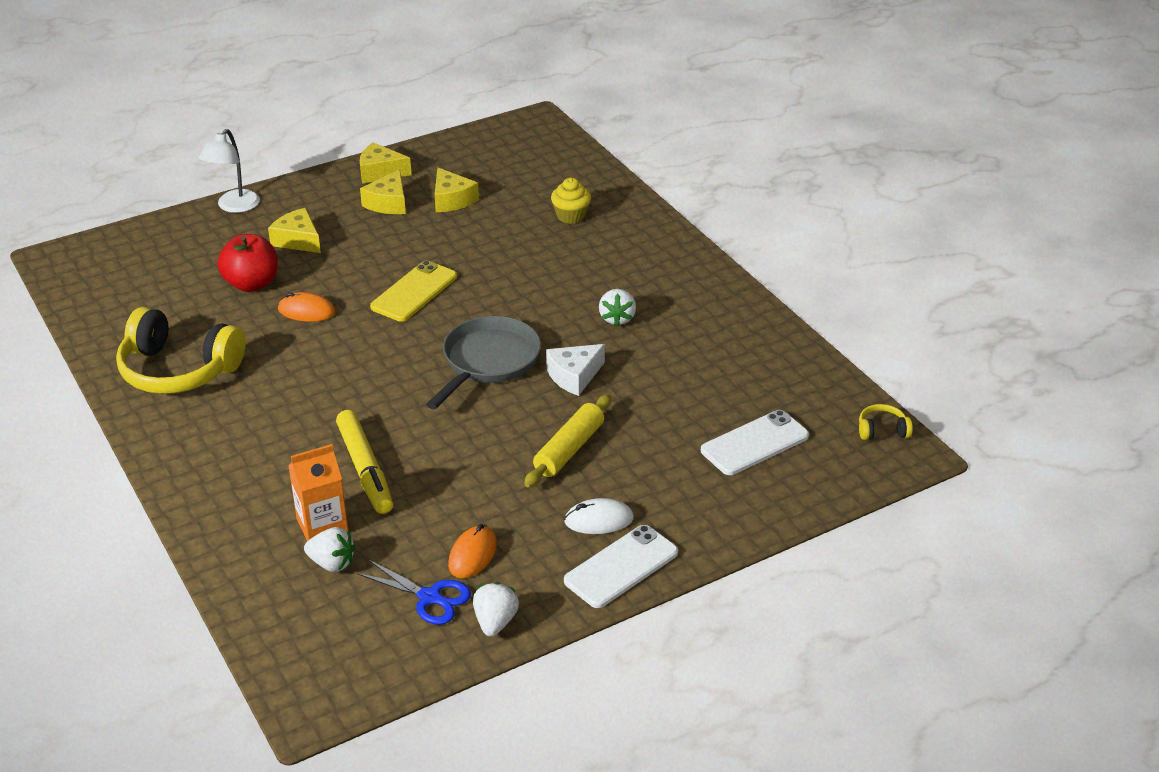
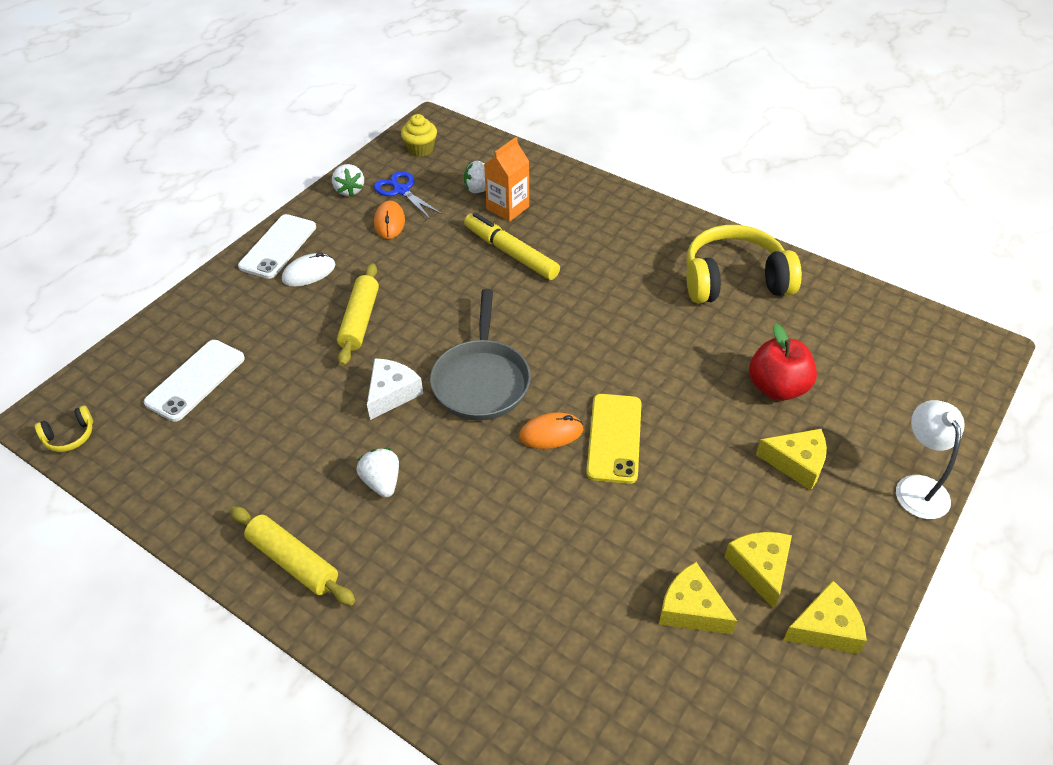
camera: 155 degrees right, 10 degrees up
orange mouse [278,292,336,322] -> orange mouse moved to [519,413,583,449]
blue scissors [357,560,471,625] -> blue scissors turned 45 degrees clockwise [374,171,442,219]
yellow cupcake [551,178,591,224] -> yellow cupcake moved to [401,114,437,157]
none -> yellow rolling pin [230,506,355,606]

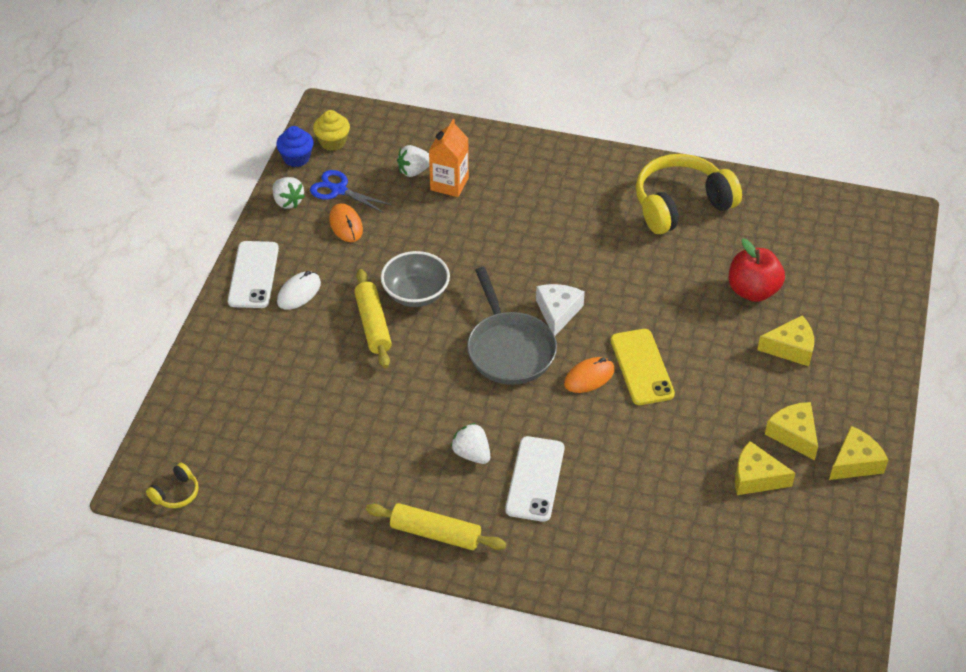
camera: 20 degrees left, 0 degrees up
white phone [144,340,245,422] -> white phone moved to [505,436,564,522]
white cheese [367,358,423,420] -> white cheese moved to [536,284,585,336]
yellow marker [464,212,560,280] -> none
white lamp [896,400,965,519] -> none
none -> blue cupcake [276,126,314,167]
none -> grey bowl [381,251,450,307]

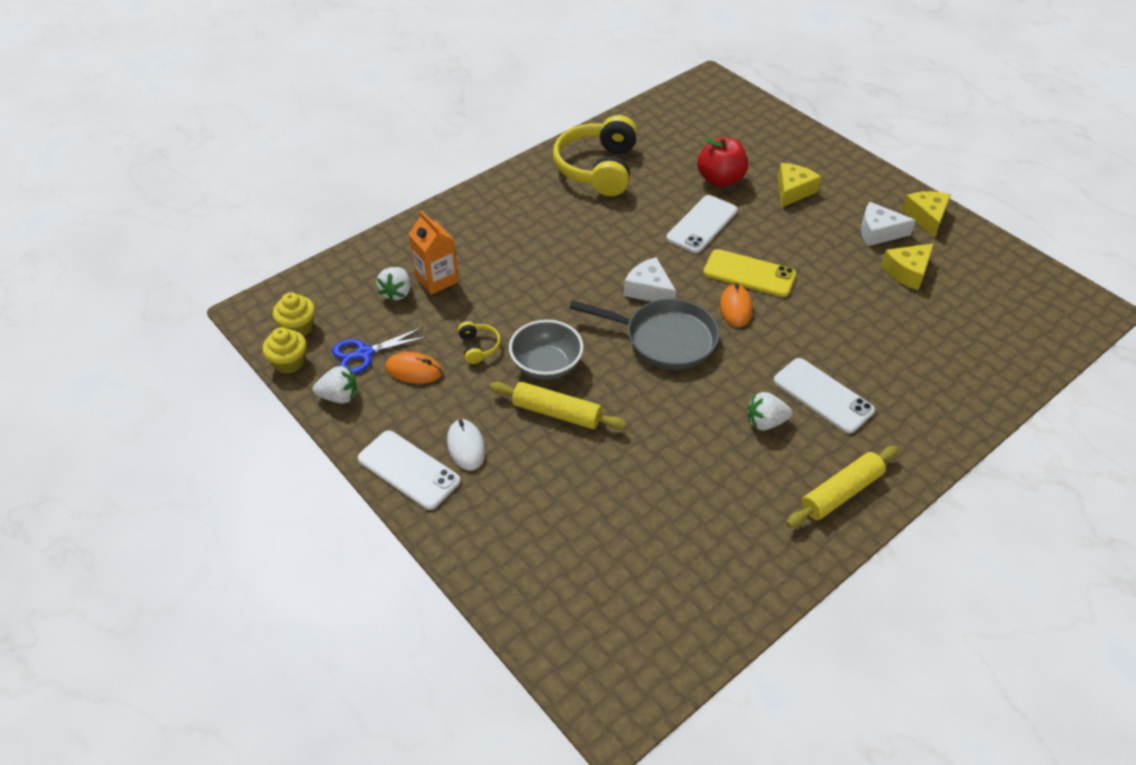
camera: 55 degrees left, 0 degrees up
yellow headphones [146,463,199,508] -> yellow headphones moved to [458,321,501,364]
blue cupcake [276,126,314,167] -> yellow cupcake [262,327,307,374]
yellow cheese [765,402,818,460] -> white cheese [861,202,916,246]
none -> white phone [666,195,738,253]

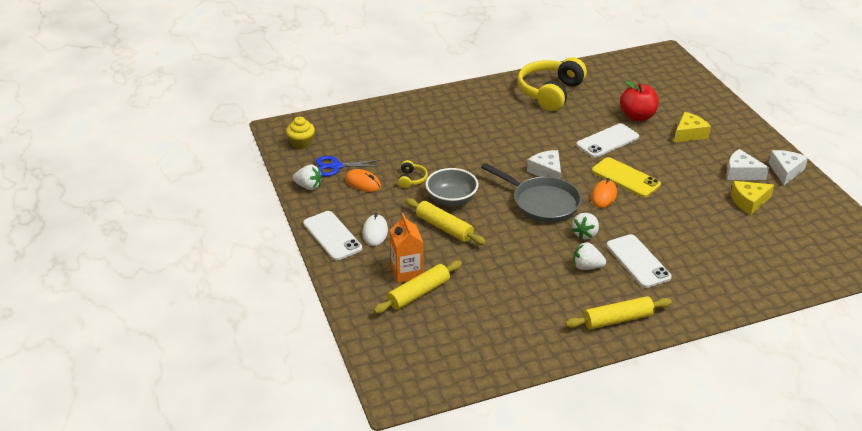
camera: 20 degrees right, 10 degrees down
yellow cupcake [262,327,307,374] -> none
white strawberry [376,267,411,302] -> white strawberry moved to [572,213,599,239]
orange carton [409,210,459,295] -> orange carton moved to [390,213,423,283]
yellow cheese [902,191,951,238] -> white cheese [768,150,808,185]
none -> yellow rolling pin [374,261,462,314]

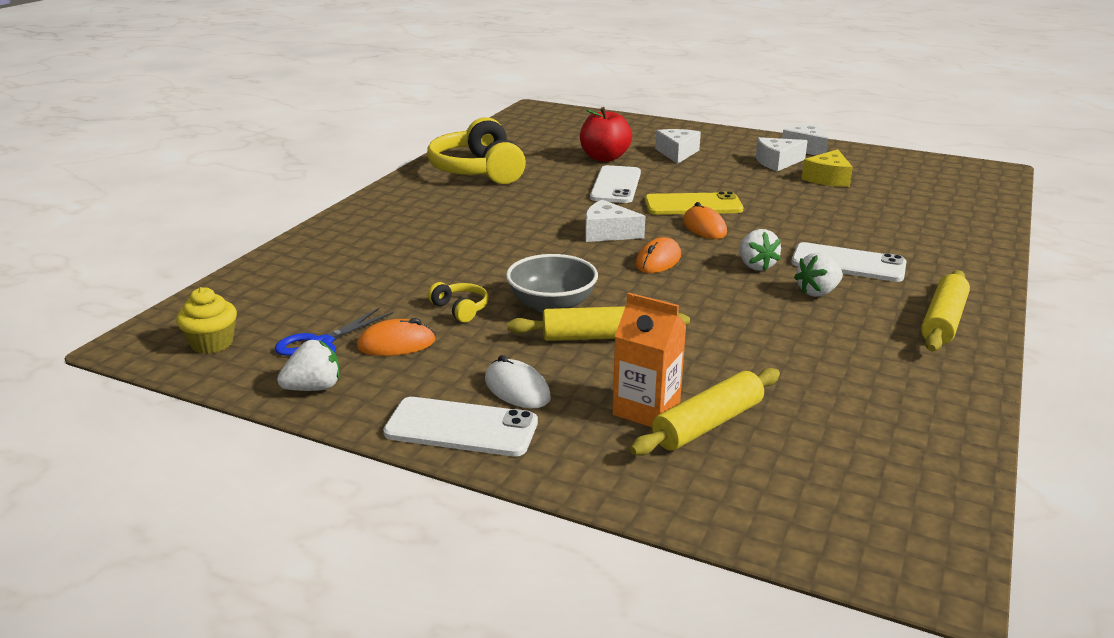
camera: 45 degrees left, 10 degrees down
yellow rolling pin [374,261,462,314] -> yellow rolling pin turned 45 degrees clockwise [630,368,780,456]
grey pan [481,163,581,223] -> orange mouse [635,237,681,273]
yellow cheese [674,112,711,143] -> white cheese [655,129,701,164]

